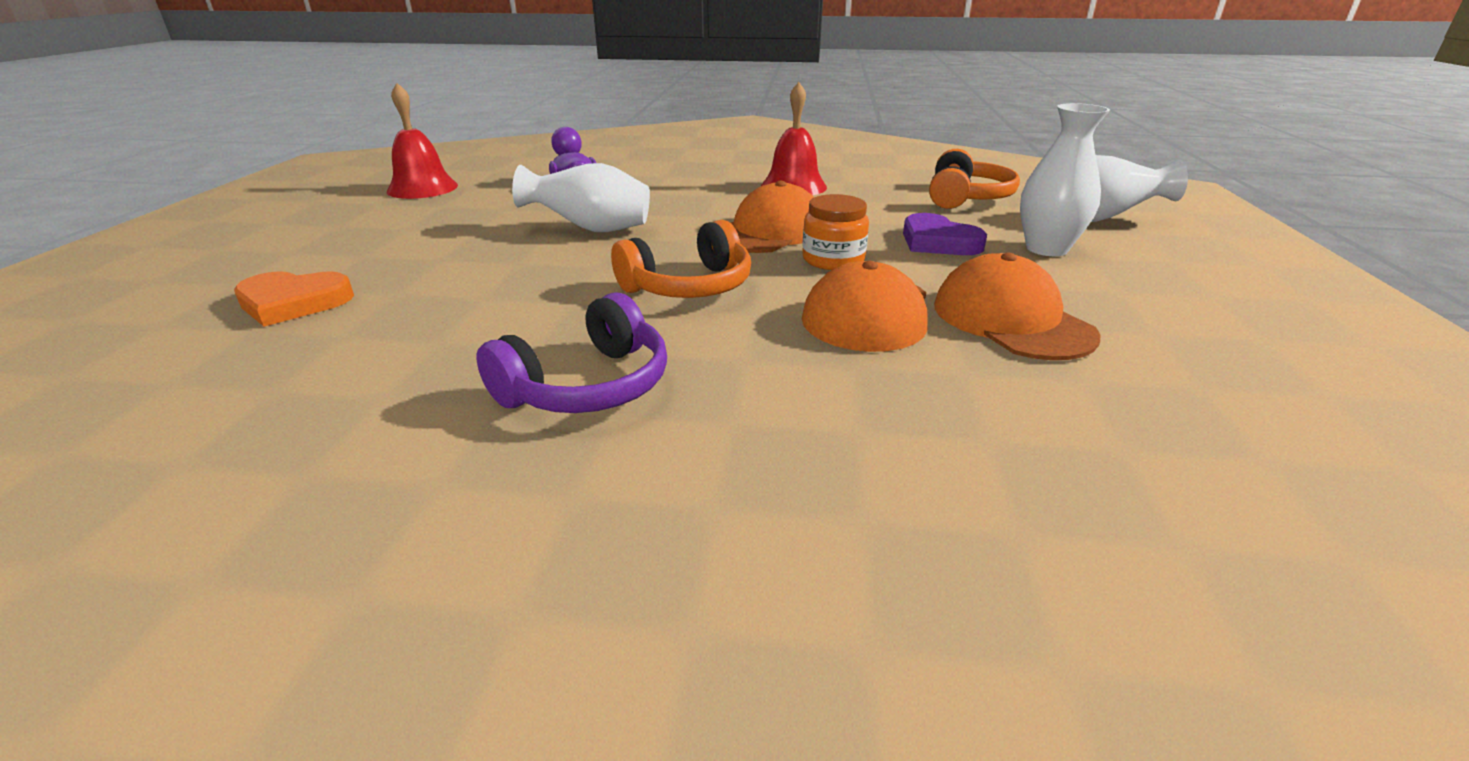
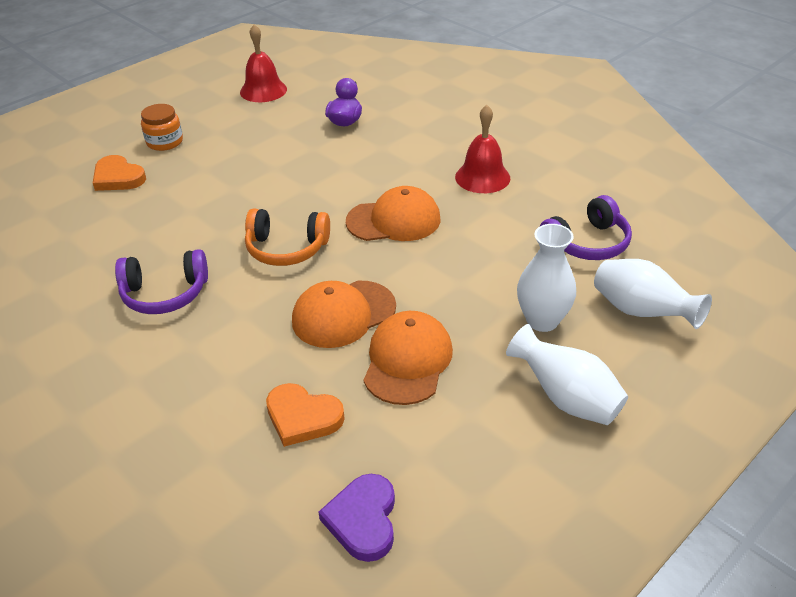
camera: 40 degrees right, 10 degrees up
white vase [512,163,650,232] -> white vase moved to [506,324,628,425]
orange jar [802,194,869,270] -> orange jar moved to [141,104,183,151]
purple heart [903,213,987,255] -> purple heart moved to [318,474,395,562]
orange headphones [929,149,1020,209] -> purple headphones [539,195,632,260]
none -> orange heart [266,383,345,447]

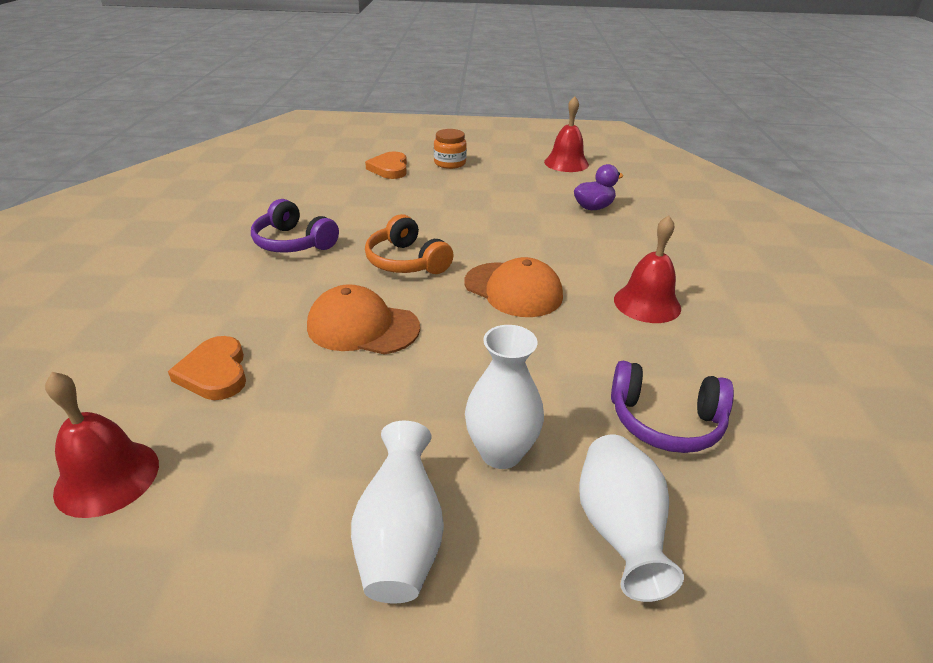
camera: 45 degrees right, 5 degrees down
purple heart [318,474,395,562] -> red bell [45,372,159,518]
orange cap [364,311,453,405] -> none

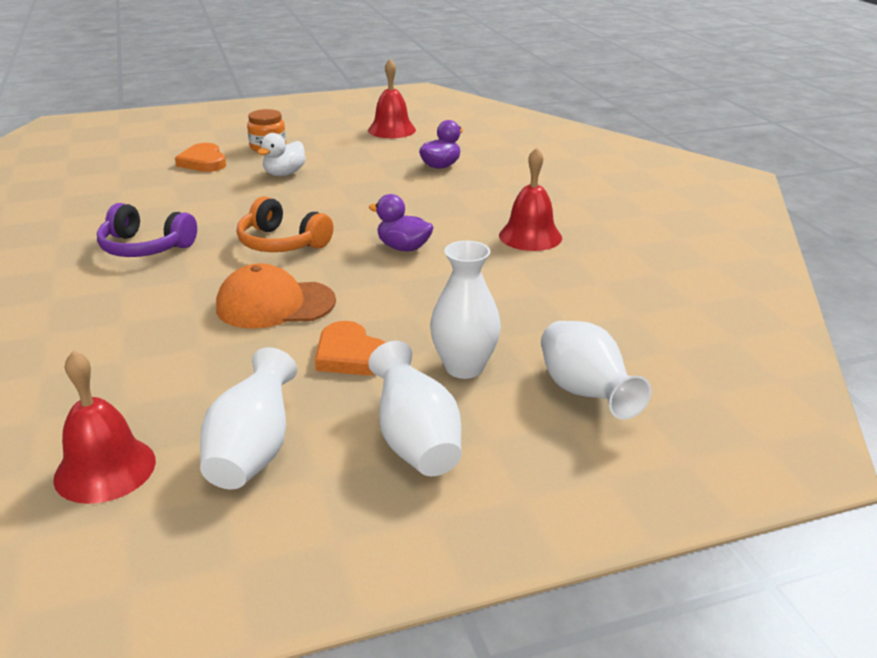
camera: 20 degrees left, 5 degrees down
orange heart [168,336,246,400] -> orange heart moved to [315,321,386,375]
orange cap [465,257,563,317] -> purple duck [369,194,434,251]
purple headphones [611,361,734,453] -> none
none -> white vase [200,347,297,489]
none -> white duck [257,133,306,176]

